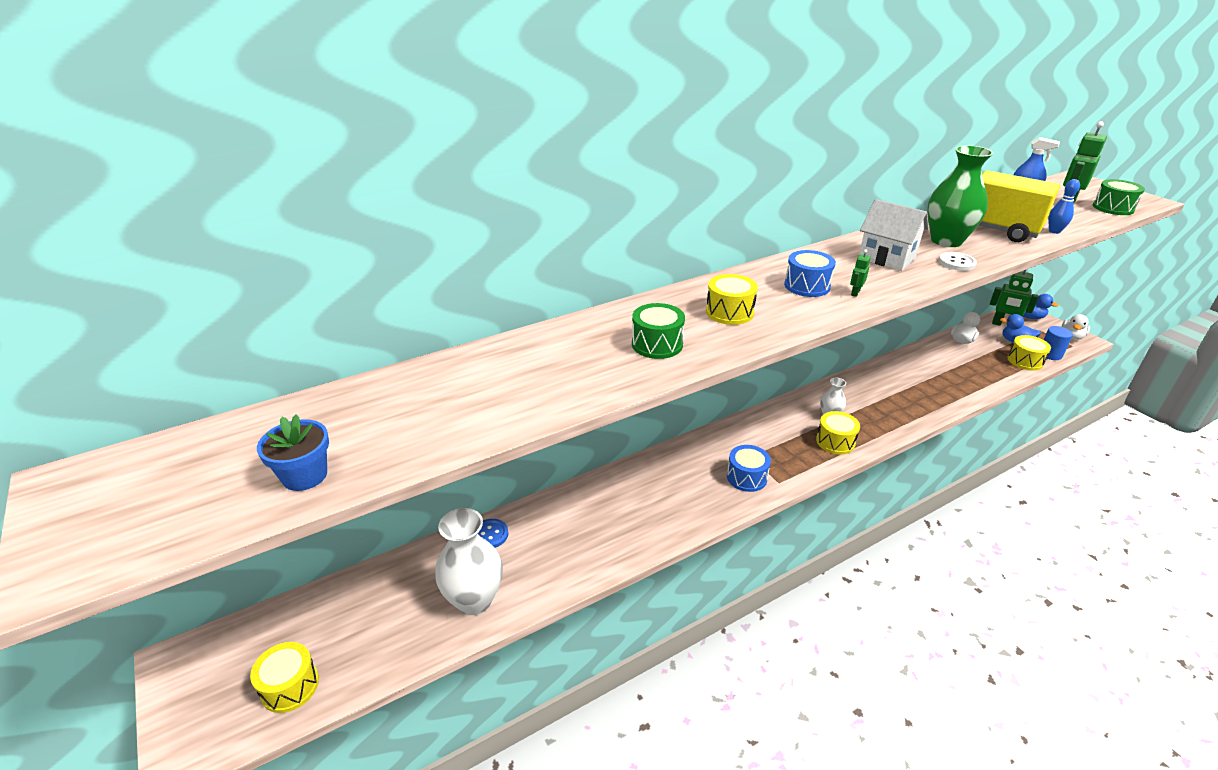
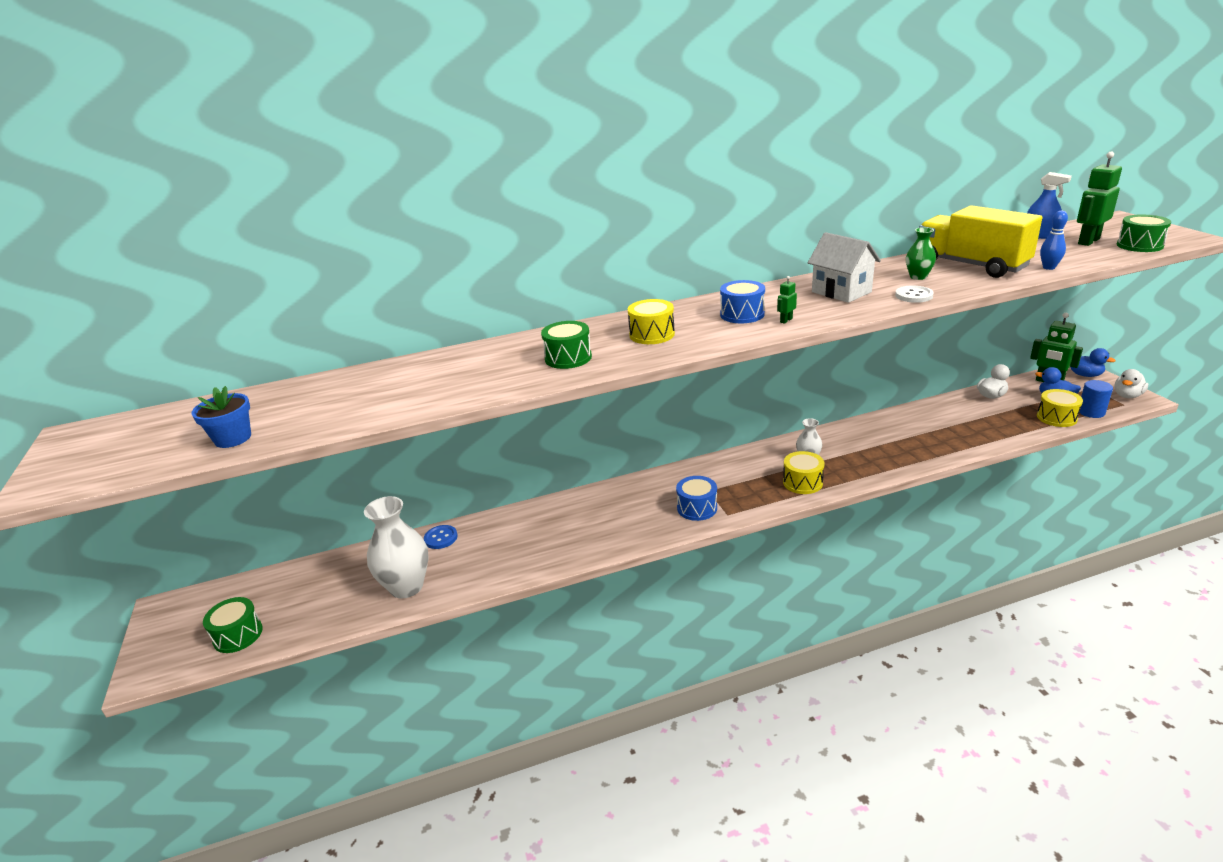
camera: 15 degrees right, 5 degrees down
yellow drum [250,642,319,713] -> green drum [203,597,263,653]
green vase [927,145,994,247] -> green vase [906,227,936,280], size x0.51

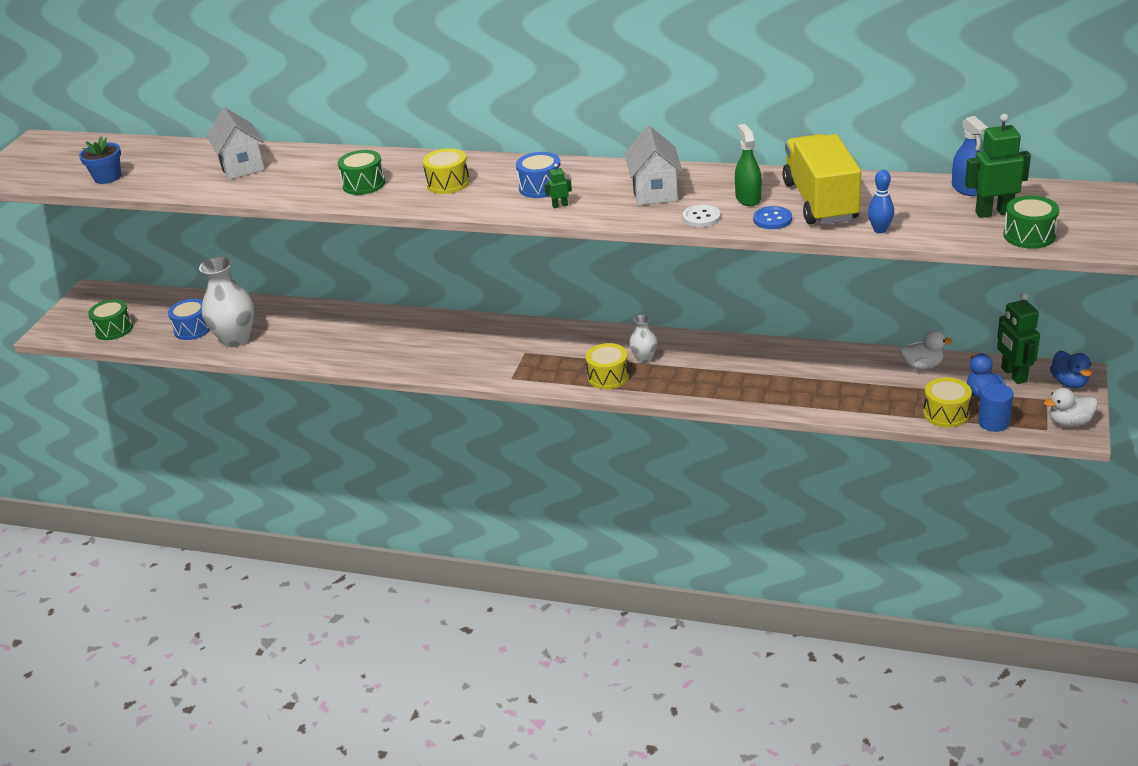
camera: 35 degrees right, 5 degrees up
blue button [424,525,458,549] -> blue button moved to [753,206,792,229]
blue drum [676,476,717,521] -> blue drum moved to [168,299,210,340]
green vase [906,227,936,280] -> green spray bottle [735,124,762,206]
none -> white house [206,107,265,180]

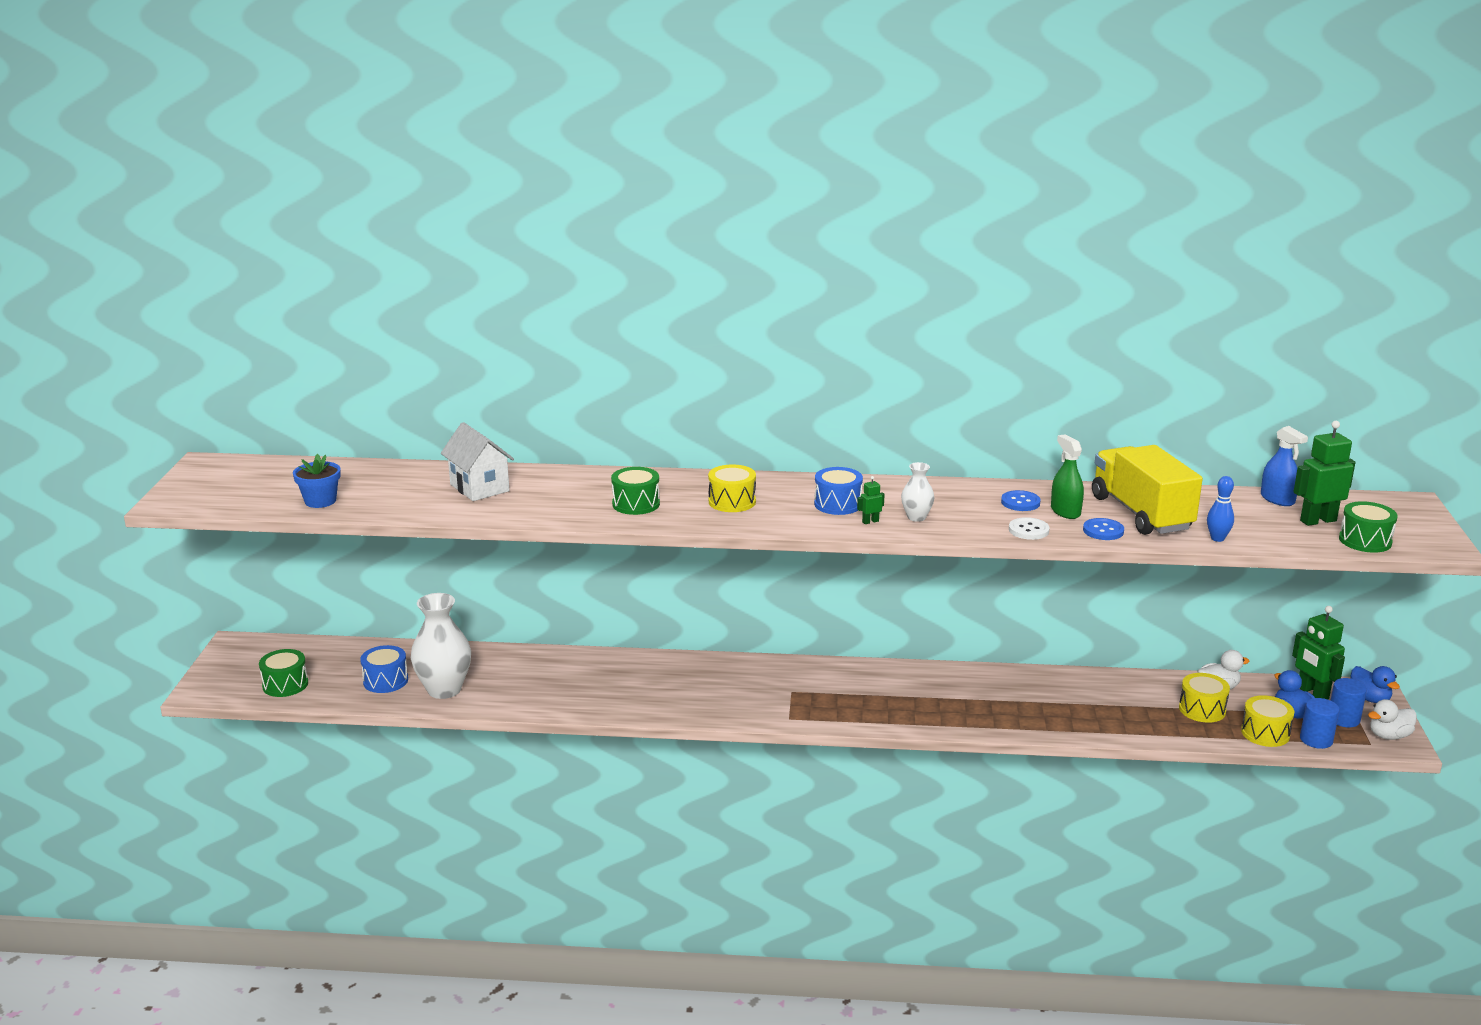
camera: 15 degrees left, 10 degrees down
yellow drum [586,343,629,389] -> yellow drum moved to [1179,673,1230,723]
white house [625,126,682,205] -> none
white vase [629,314,657,363] -> white vase moved to [901,462,934,522]
none -> blue button [1001,490,1040,511]
none -> blue cylinder [1330,678,1367,728]

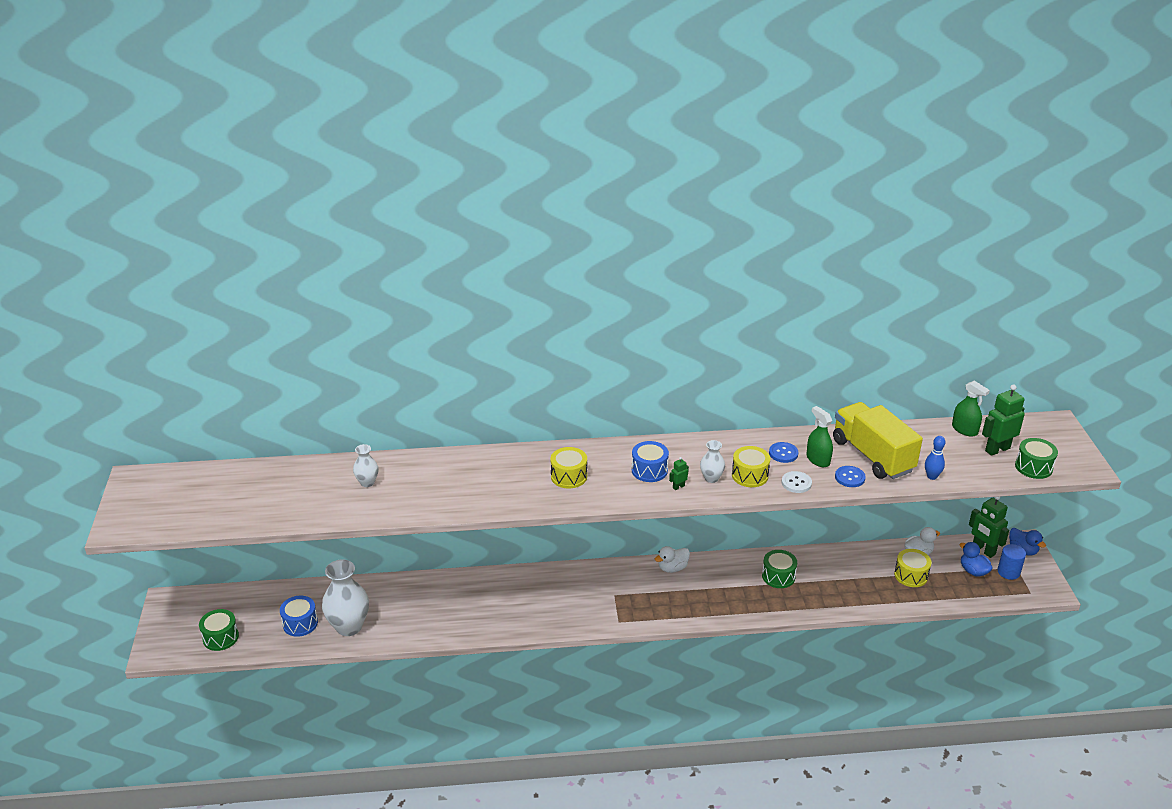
camera: 10 degrees left, 10 degrees up
blue flower pot [293,454,341,508] -> none
white house [441,422,514,501] -> white vase [353,444,379,487]
green drum [611,467,660,515] -> green drum moved to [762,550,797,588]
yellow drum [1241,695,1294,747] -> yellow drum moved to [732,446,770,487]
blue spray bottle [1261,426,1308,506] -> green spray bottle [952,381,990,437]
blue cylinder [1300,698,1340,749] -> none
white duck [1368,699,1417,740] -> white duck moved to [655,546,690,573]

